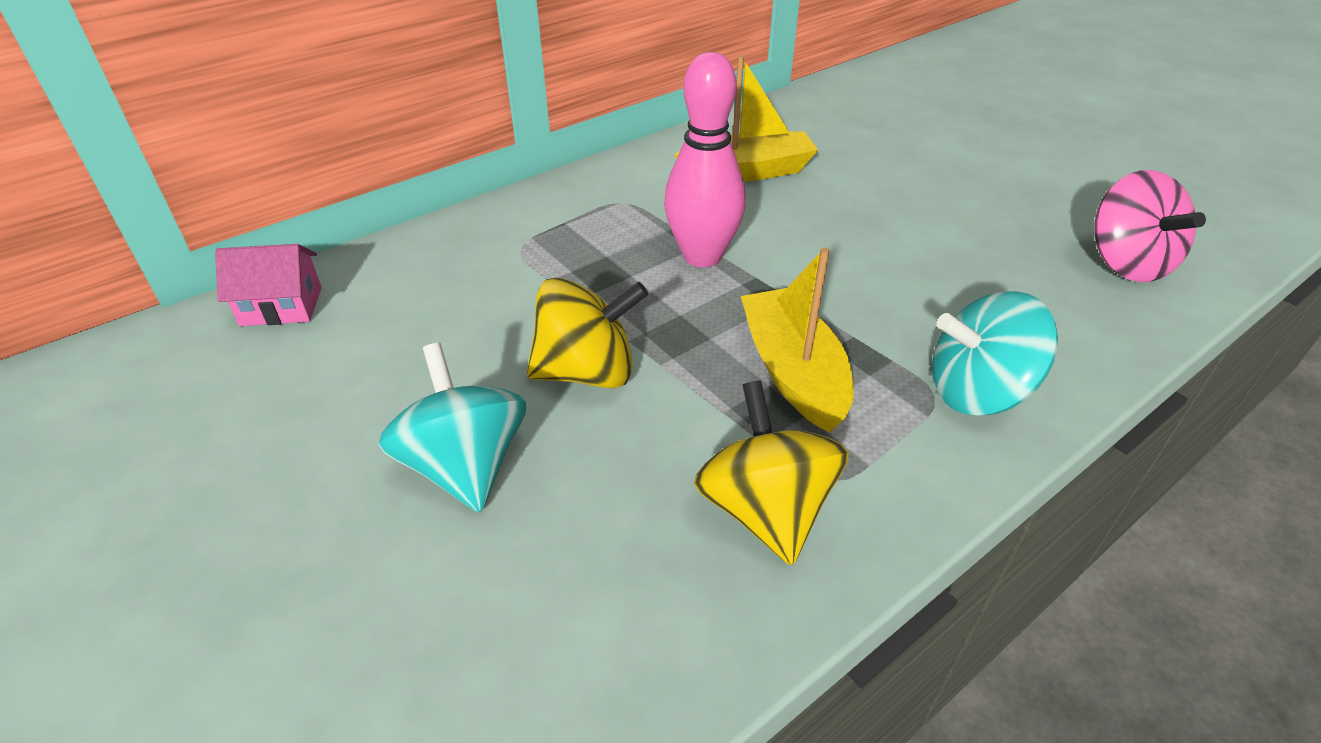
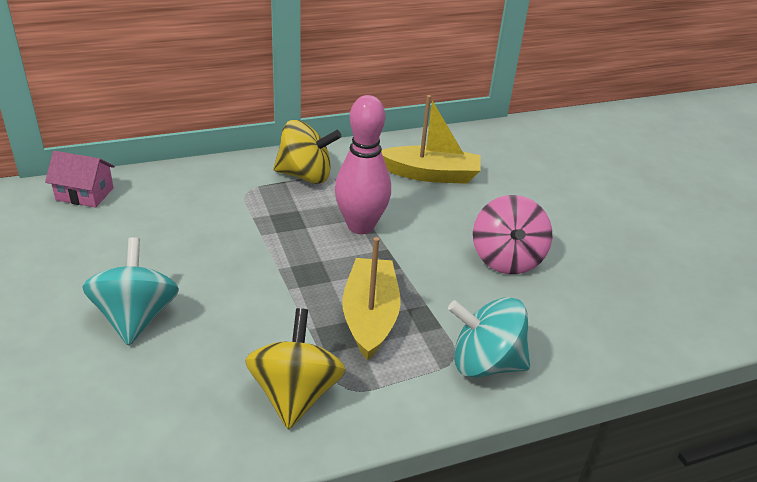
camera: 15 degrees right, 5 degrees down
yellow spinning top [527,278,648,389] -> yellow spinning top moved to [273,120,342,184]
pink spinning top [1094,170,1206,282] -> pink spinning top moved to [473,195,552,274]

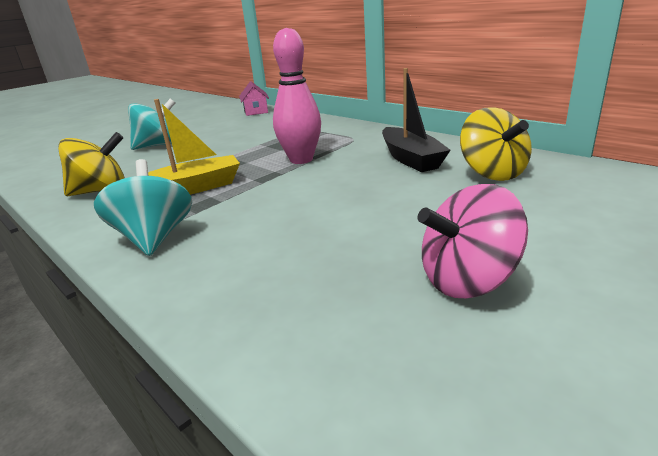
camera: 70 degrees right, 10 degrees down
yellow spinning top [273,120,342,184] -> yellow spinning top moved to [460,107,532,181]
yellow boat [381,95,481,184] -> black boat [382,68,451,172]
pink spinning top [473,195,552,274] -> pink spinning top moved to [417,184,528,298]

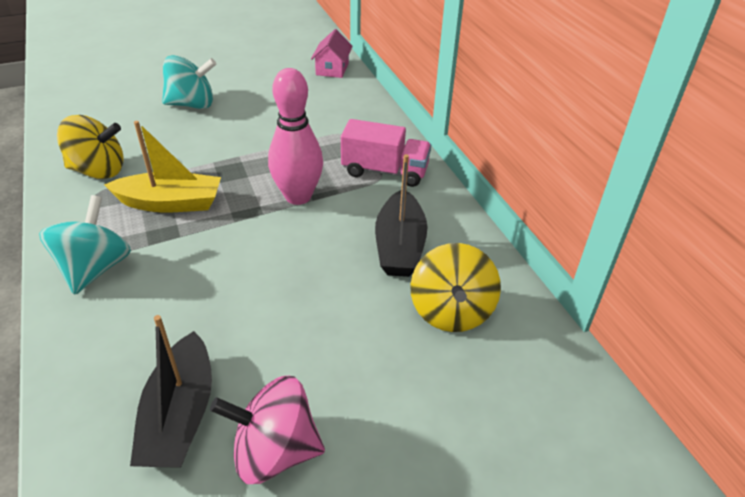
camera: 20 degrees right, 15 degrees up
none -> black boat [130,315,212,468]
none -> pink truck [341,119,431,187]

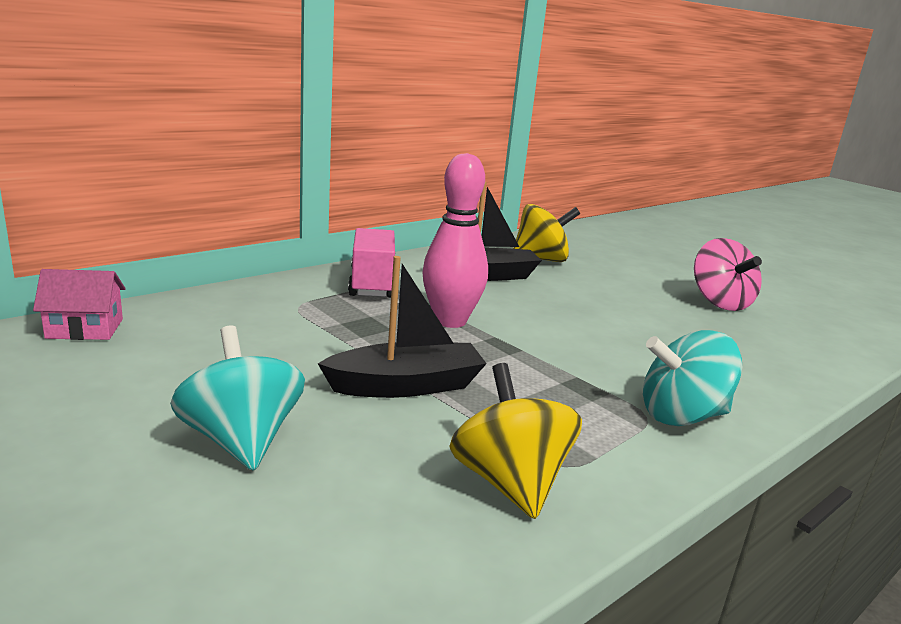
camera: 110 degrees left, 20 degrees down
yellow boat [104,121,221,212] -> none
black boat [130,315,212,468] -> black boat moved to [318,256,487,398]

